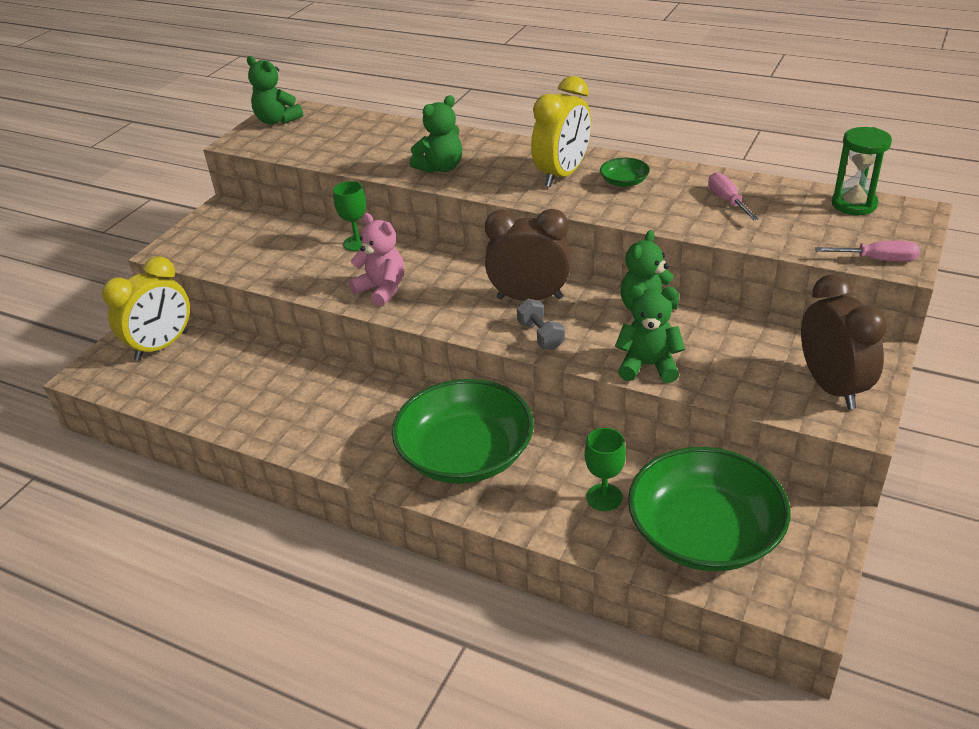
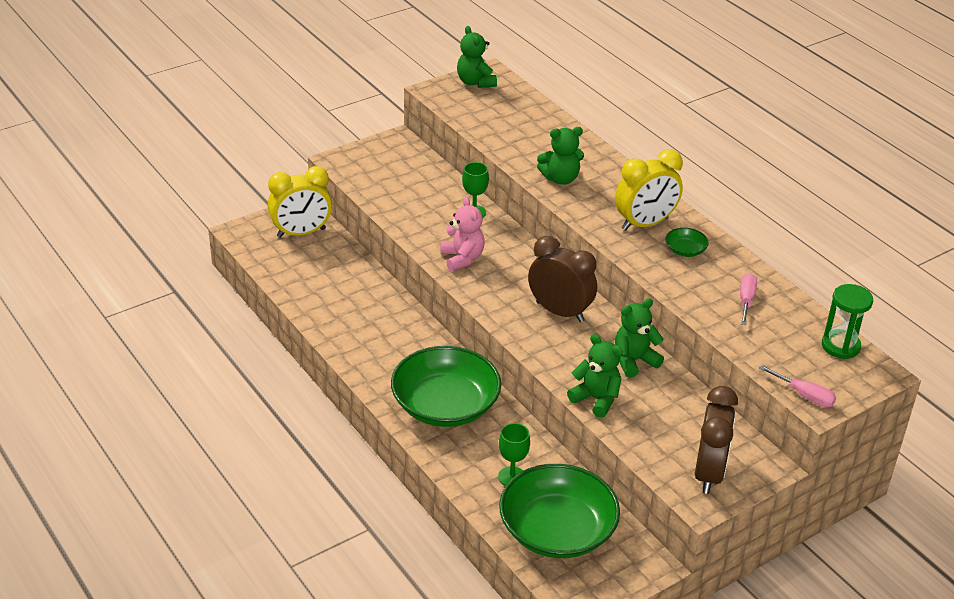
camera: 25 degrees right, 0 degrees up
grey dumbbell [517,299,565,350] -> none

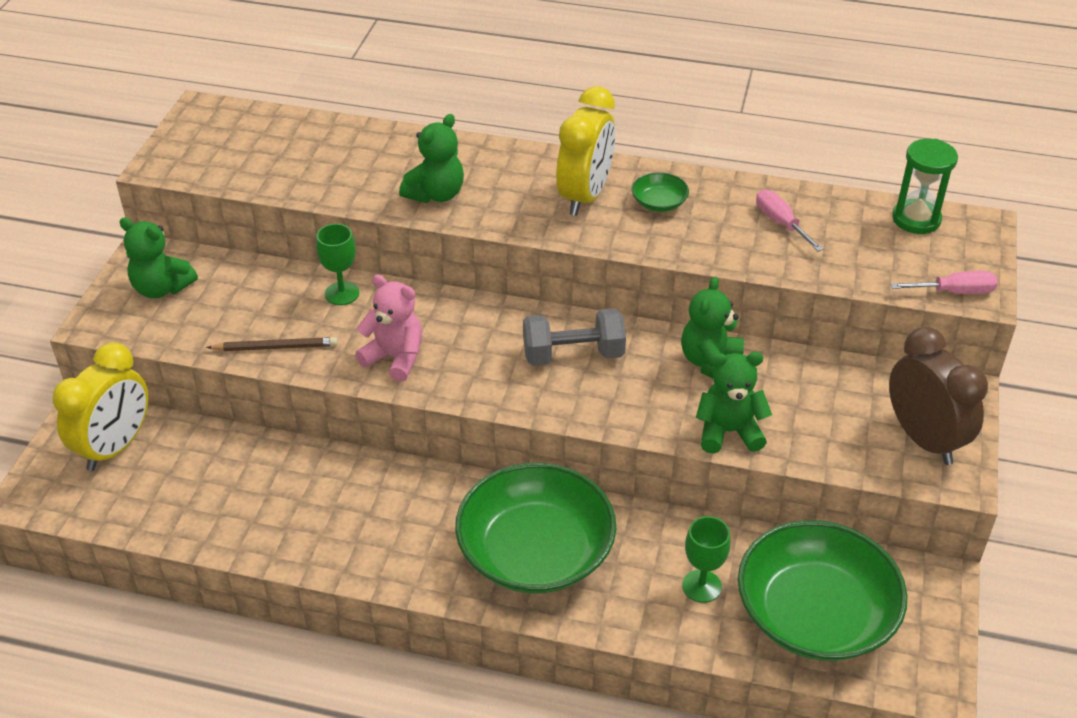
camera: 40 degrees left, 5 degrees up
green teddy bear [457,26,497,88] -> green teddy bear moved to [119,217,198,298]
brown clock [528,236,597,322] -> grey dumbbell [523,308,626,366]
none -> brown pencil [206,337,338,351]

